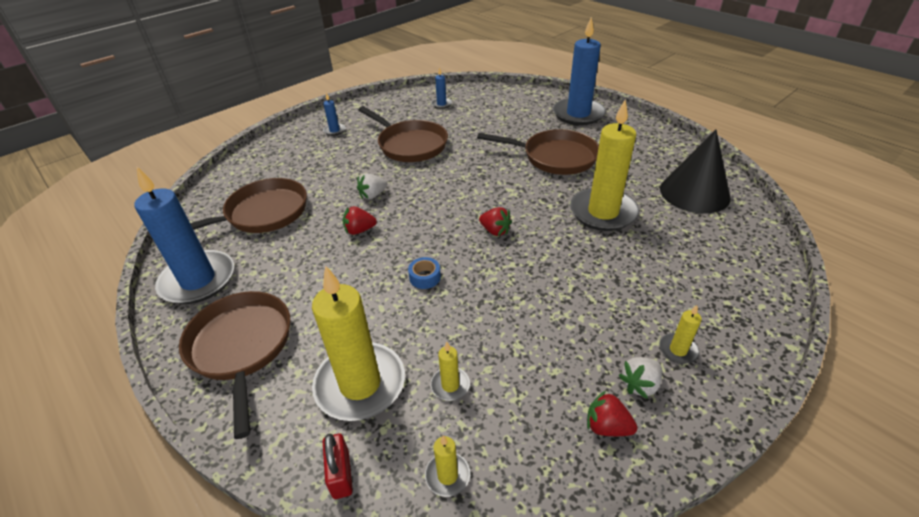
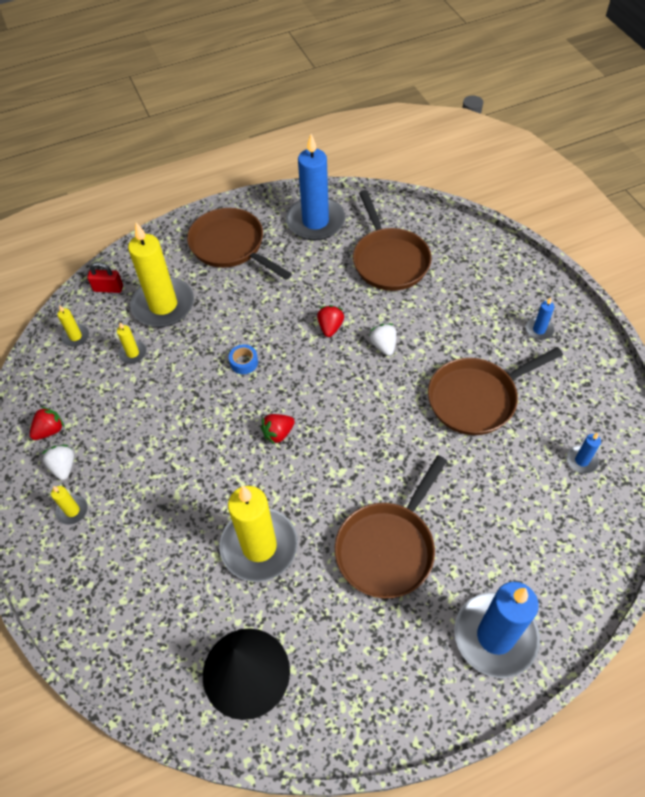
camera: 110 degrees right, 15 degrees up
brown pan [179,291,290,439] -> brown pan turned 135 degrees counterclockwise [187,208,292,280]

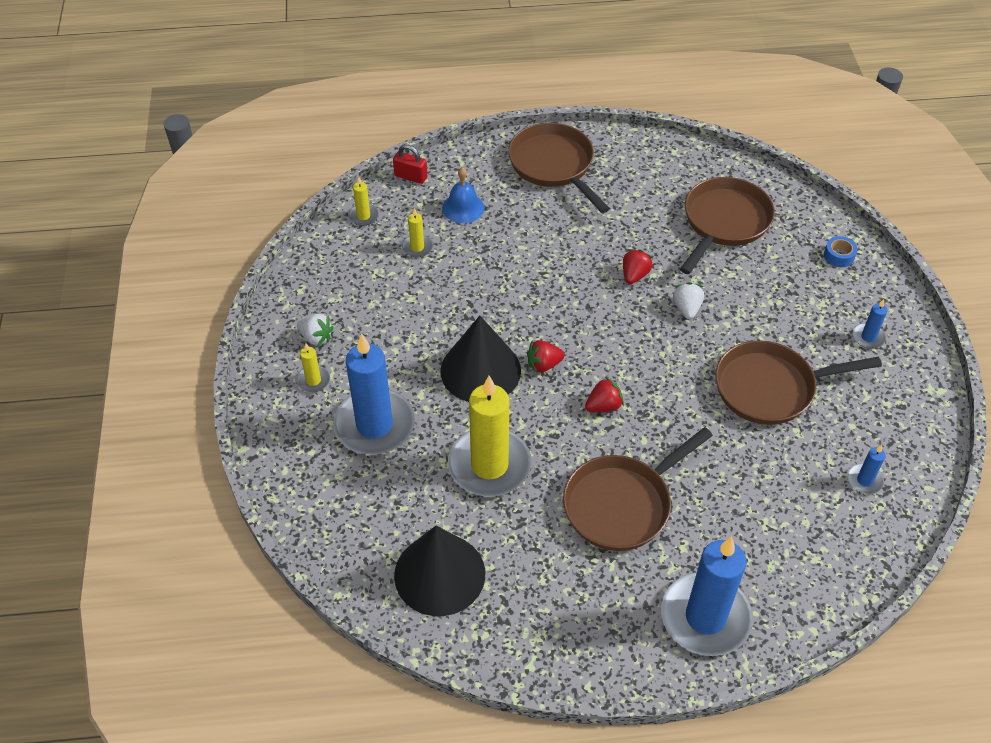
camera: 15 degrees right, 5 degrees down
red strawberry [30,407,64,440] -> red strawberry moved to [585,377,624,412]
white strawberry [41,445,74,480] -> white strawberry turned 120 degrees clockwise [297,314,334,346]
yellow candle [128,222,194,327] -> blue bell [442,167,484,223]
blue tape [229,344,258,374] -> blue tape moved to [824,236,858,267]
blue candle [286,134,345,240] -> blue candle moved to [333,333,415,455]
brown pan [353,190,432,291] -> brown pan turned 150 degrees counterclockwise [680,177,775,274]
none -> black cone [440,316,521,402]

